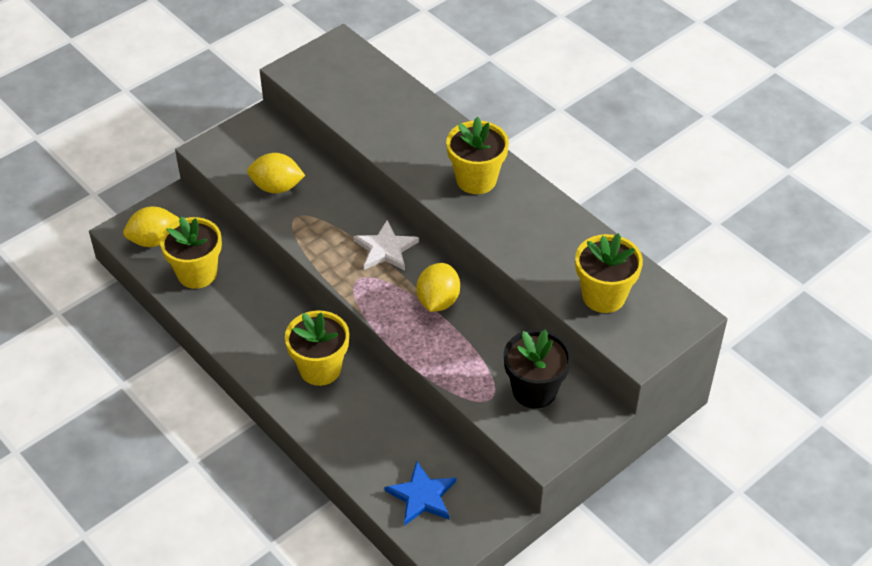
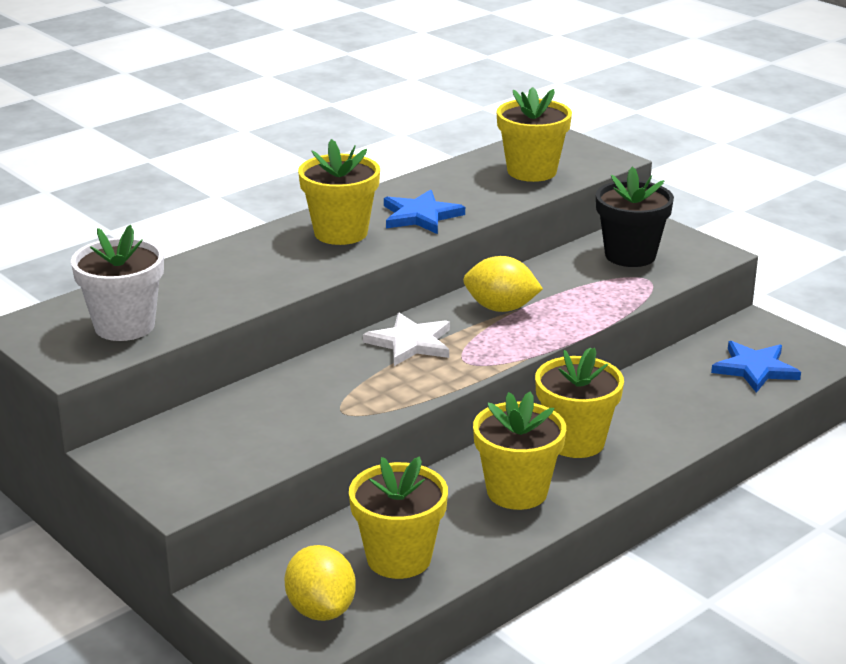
camera: 90 degrees left, 20 degrees down
yellow lemon [247,153,305,193] -> none
none -> white flower pot [71,225,164,341]
none -> blue star [384,190,465,234]
none -> yellow flower pot [473,392,566,510]

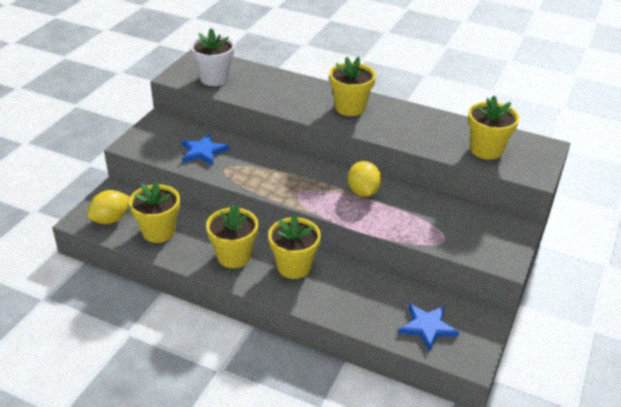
camera: 65 degrees right, 10 degrees up
white star [363,313,450,366] -> none
blue star [384,190,465,234] -> blue star moved to [182,133,229,165]
black flower pot [596,166,674,267] -> none

